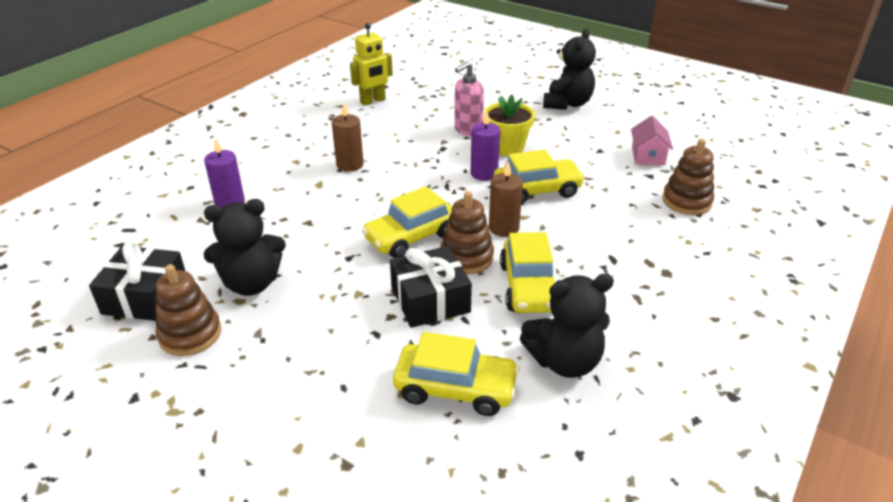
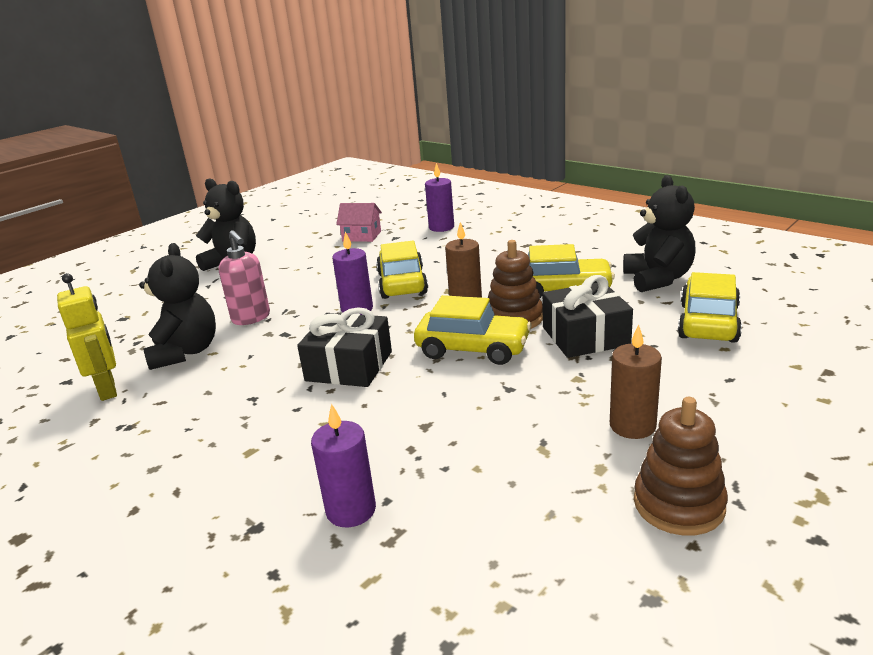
camera: 80 degrees left, 10 degrees down
black gift [89,241,185,321] -> black gift moved to [297,307,392,387]
black teddy bear [203,199,286,296] -> black teddy bear moved to [139,243,216,370]
brown candle [332,103,363,172] -> brown candle moved to [610,324,662,439]
yellow car [362,186,452,258] -> yellow car turned 45 degrees counterclockwise [414,295,532,365]
yellow flower pot [484,95,535,156] -> none
brown stacking toy [663,139,714,215] -> purple candle [425,163,454,232]

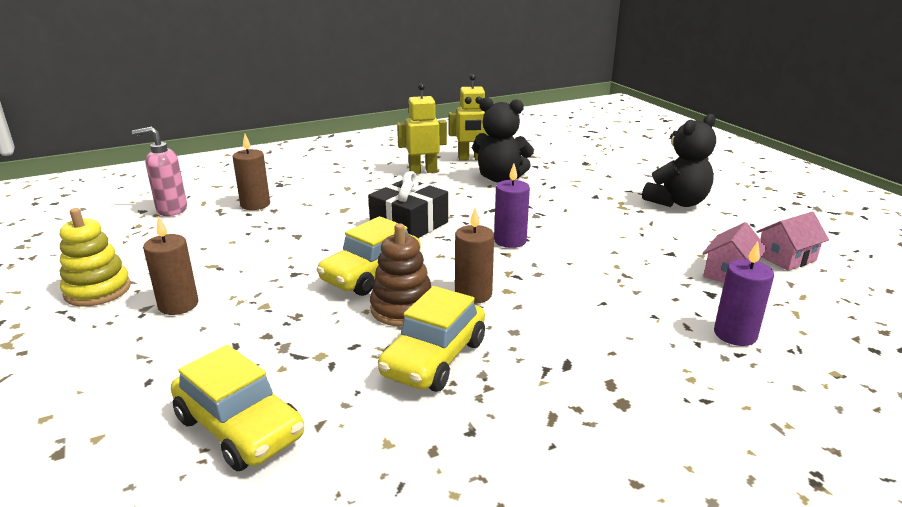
camera: 110 degrees right, 0 degrees up
pink soap dispenser [219,230,270,325] -> pink soap dispenser moved to [132,127,187,216]
purple candle [311,403,376,527] -> brown candle [233,134,270,210]
yellow car [376,241,428,299] -> none
black gift [542,275,633,358] -> none
black teddy bear [623,175,696,292] -> none
brown stacking toy [634,397,728,535] -> yellow stacking toy [60,208,131,307]
none -> yellow robot [397,83,447,174]
none -> pink house [756,212,829,271]

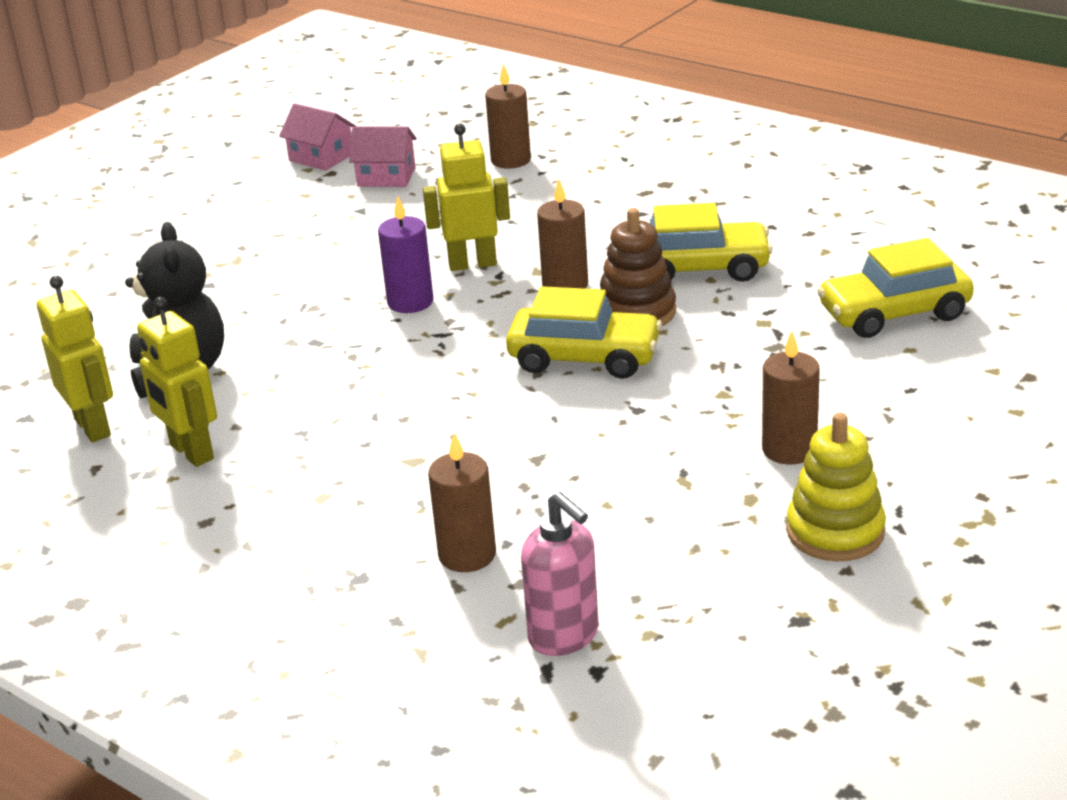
camera: 115 degrees left, 5 degrees up
yellow car [171,345,304,471] -> yellow car turned 120 degrees counterclockwise [817,238,974,338]
black gift [368,171,448,238] -> none
black teddy bear [642,114,716,207] -> none
purple candle [714,241,774,346] -> brown candle [485,64,531,169]
none -> yellow robot [423,124,510,271]

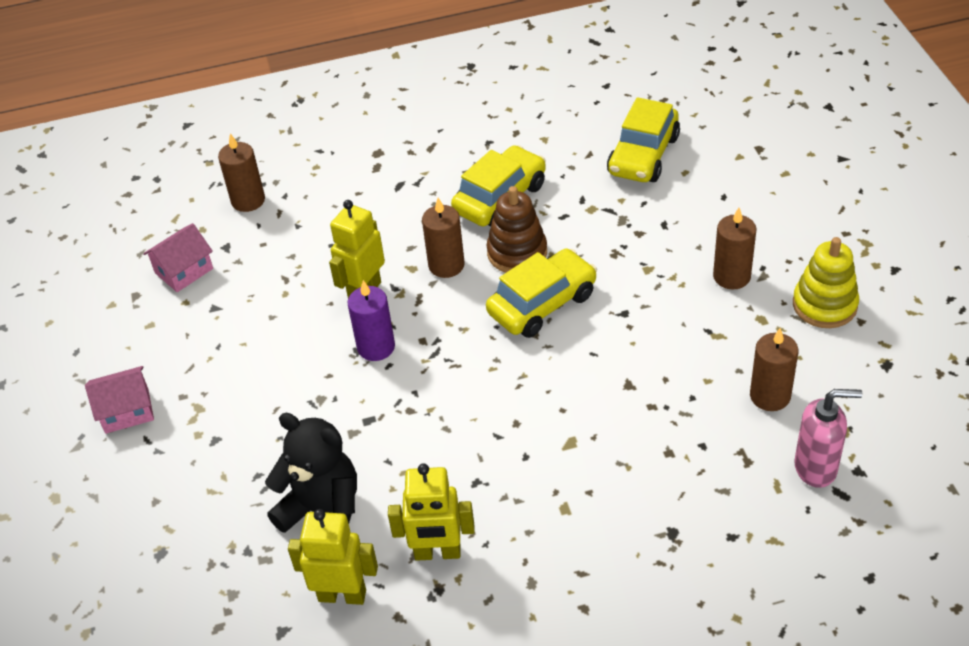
camera: 50 degrees left, 15 degrees up
pink house [279,103,356,171] -> pink house moved to [85,366,154,434]
brown candle [428,433,496,572] -> brown candle moved to [750,328,799,411]

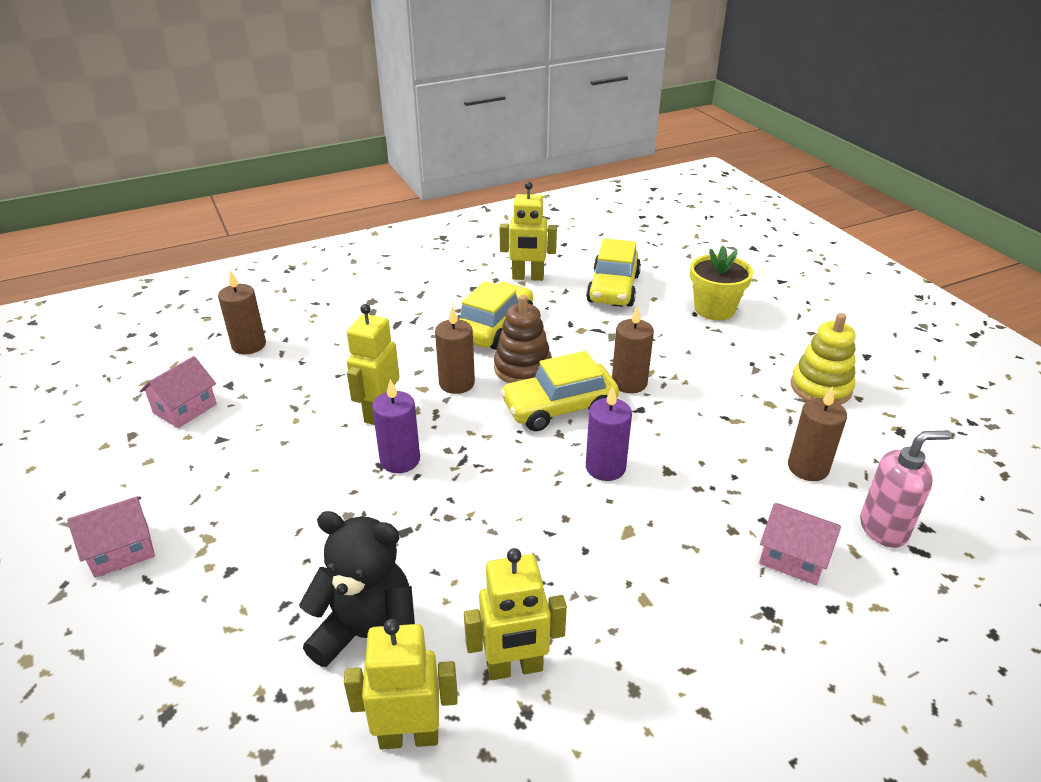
camera: 15 degrees left, 10 degrees down
yellow car [486,249,597,338] -> yellow car turned 150 degrees counterclockwise [500,351,619,431]
brown candle [713,208,756,290] -> brown candle moved to [612,305,654,393]
none -> yellow robot [499,182,557,281]
none -> purple candle [586,386,632,481]
none -> yellow flower pot [690,246,753,320]
none -> pink house [759,503,841,585]

